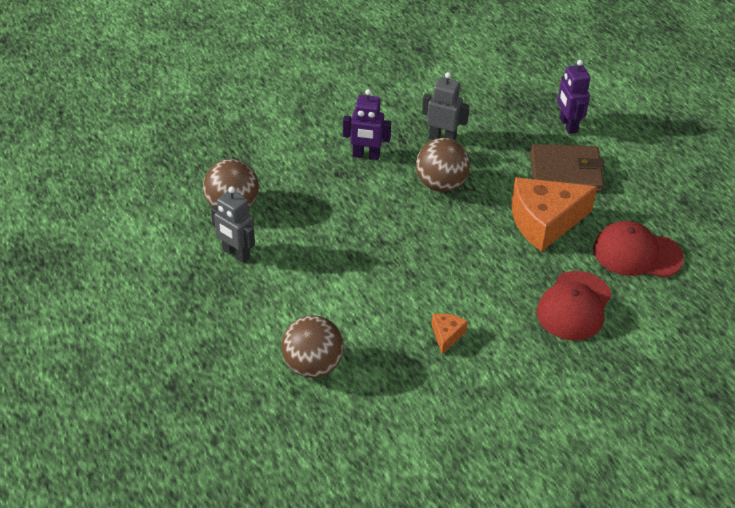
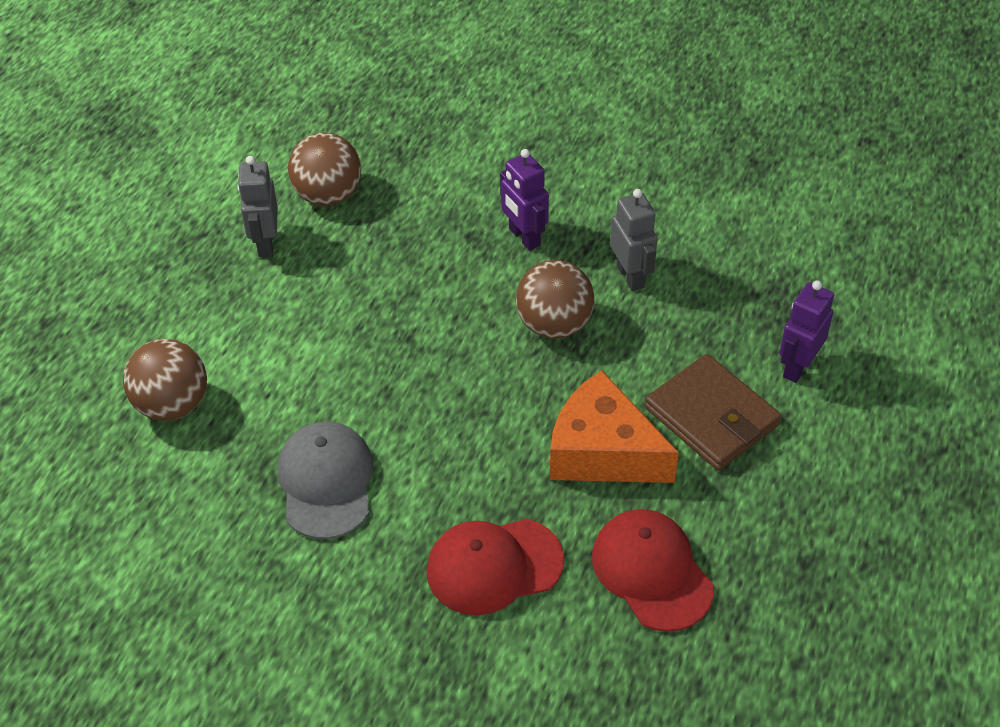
camera: 50 degrees right, 5 degrees up
orange cheese [432,314,468,354] -> grey cap [277,422,374,539]

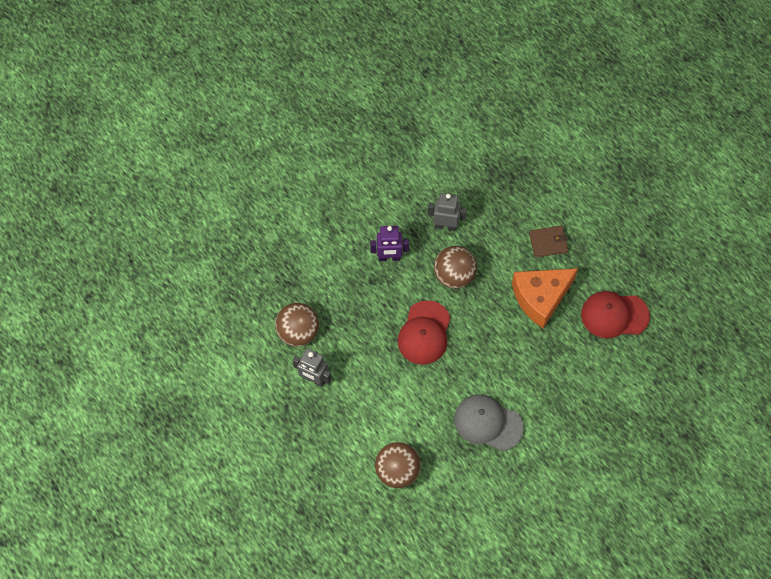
camera: 60 degrees left, 15 degrees up
red cap [426,519,564,615] -> red cap moved to [397,301,451,365]
brown wallet [645,354,782,470] -> brown wallet [529,226,568,258], size x0.63
purple robot [779,280,834,383] -> none

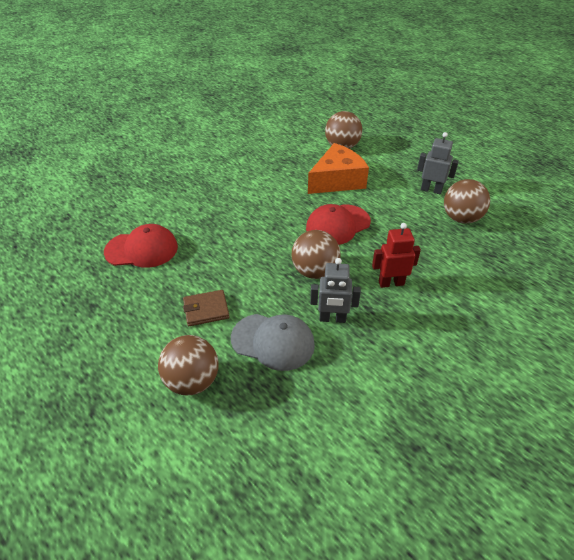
camera: 175 degrees right, 20 degrees down
purple robot [370,226,409,261] -> red robot [372,223,421,288]
red cap [397,301,451,365] -> red cap turned 135 degrees counterclockwise [306,204,371,245]
grey cap [454,394,524,451] -> grey cap moved to [231,314,315,371]
orange cheese [512,268,578,328] -> orange cheese moved to [308,143,369,194]
none -> brown ball [158,335,219,395]

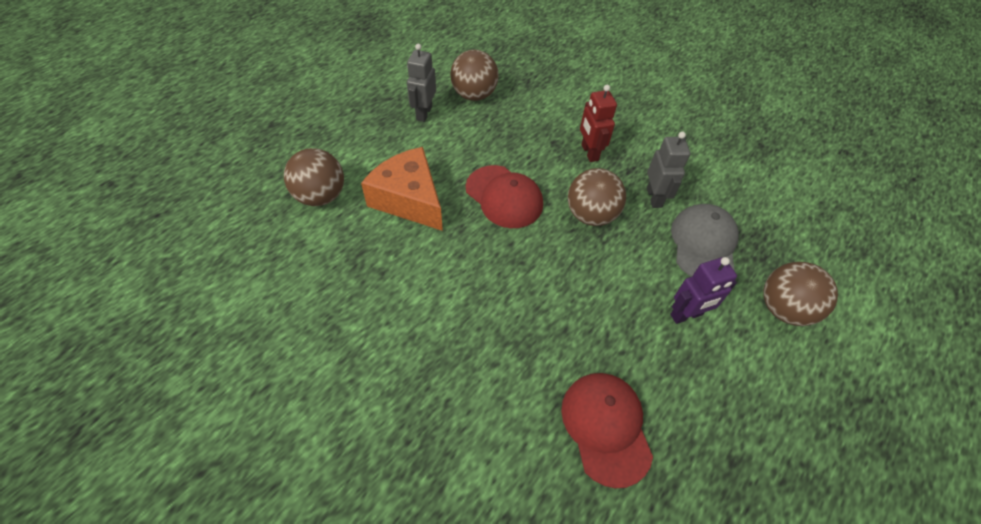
camera: 100 degrees left, 10 degrees up
brown wallet [183,290,230,326] -> purple robot [670,257,737,324]

